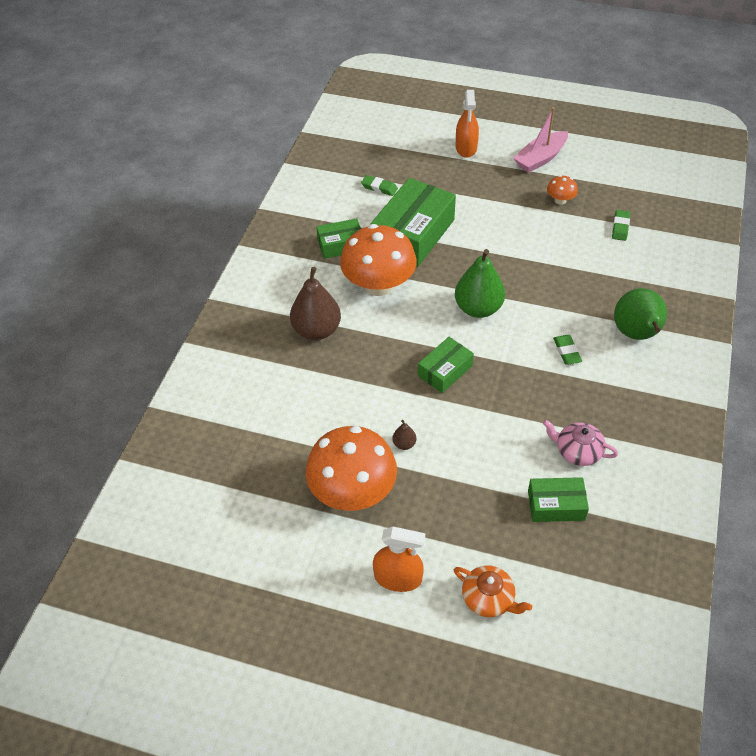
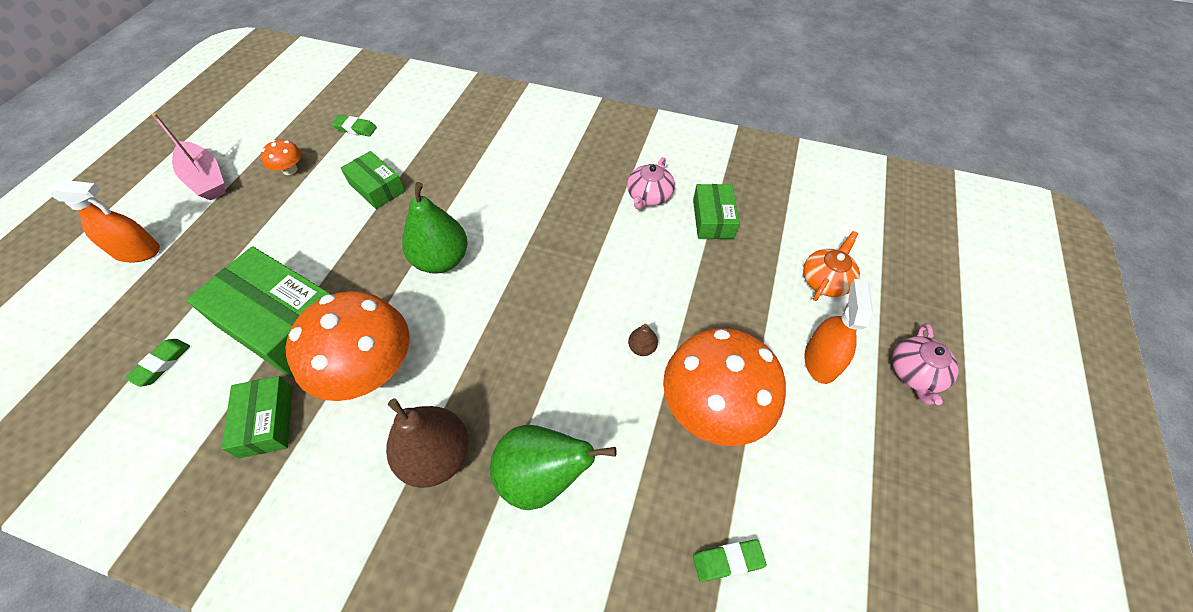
camera: 90 degrees left, 5 degrees up
green box [418,337,474,393] -> green box moved to [341,151,405,209]
green eraser [553,335,582,365] -> green eraser moved to [693,539,767,582]
green pear [614,288,667,340] -> green pear moved to [490,425,616,510]
none -> pink teapot [892,323,959,405]

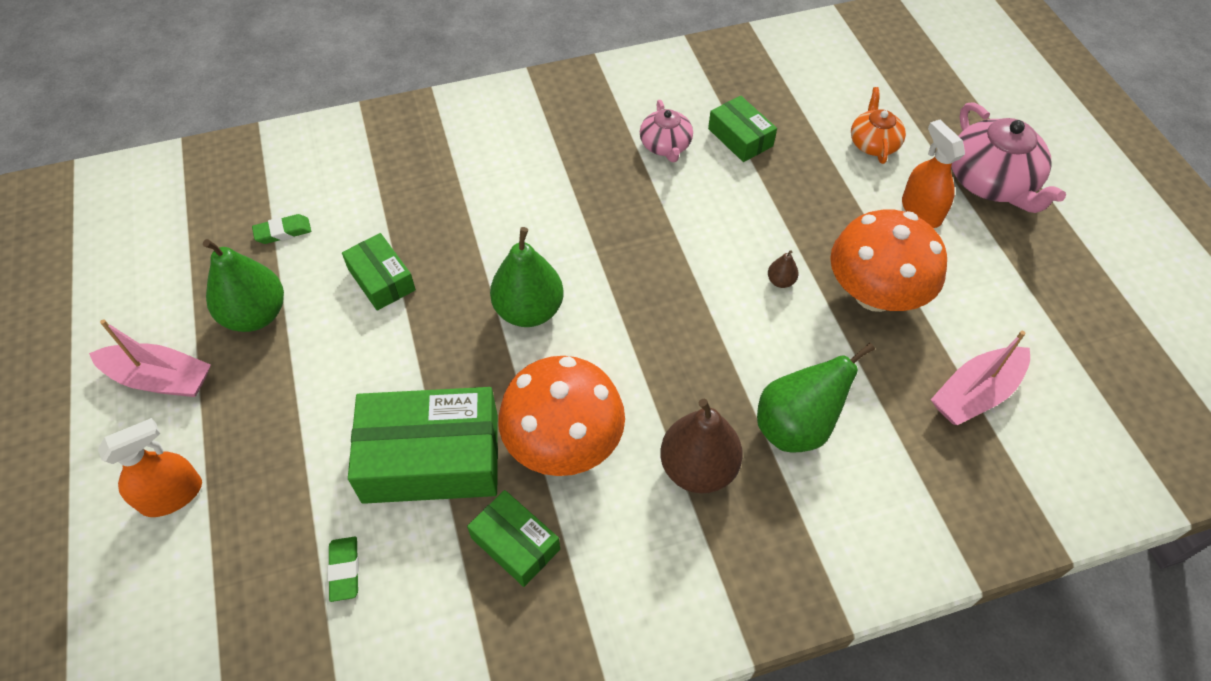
camera: 35 degrees left, 0 degrees up
orange mushroom [261,140,302,175] -> green pear [203,239,284,332]
green box [341,151,405,209] -> green box turned 45 degrees clockwise [342,233,416,311]
green eraser [693,539,767,582] -> pink boat [931,331,1030,425]
pink teapot [892,323,959,405] -> pink teapot [951,102,1066,213], size x1.72

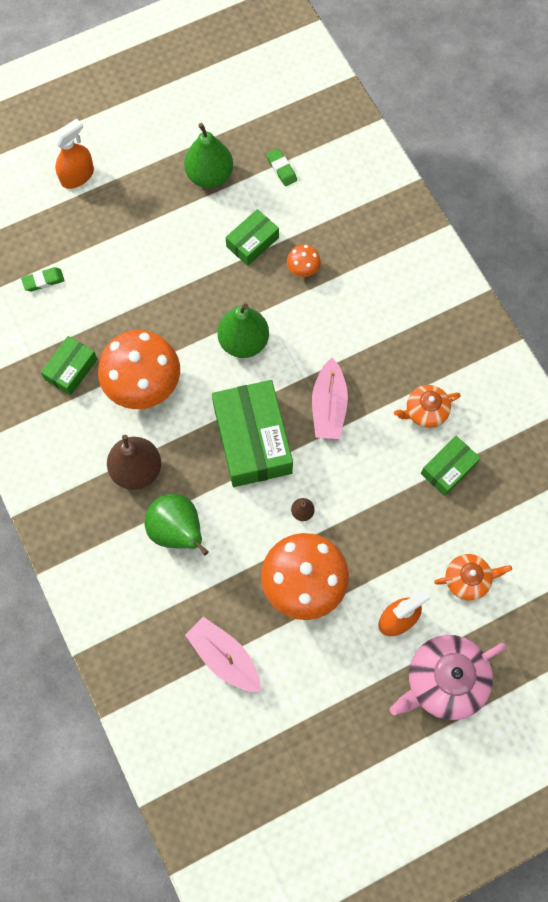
camera: 80 degrees right, 15 degrees up
pink boat [89,319,211,397] -> pink boat moved to [312,358,348,439]
orange spray bottle [98,418,202,517] -> orange spray bottle turned 90 degrees counterclockwise [52,118,94,189]
green box [348,387,498,504] -> green box moved to [212,380,293,487]
pink teapot [640,100,693,162] -> orange teapot [394,385,461,428]
none -> orange mushroom [287,244,321,277]

